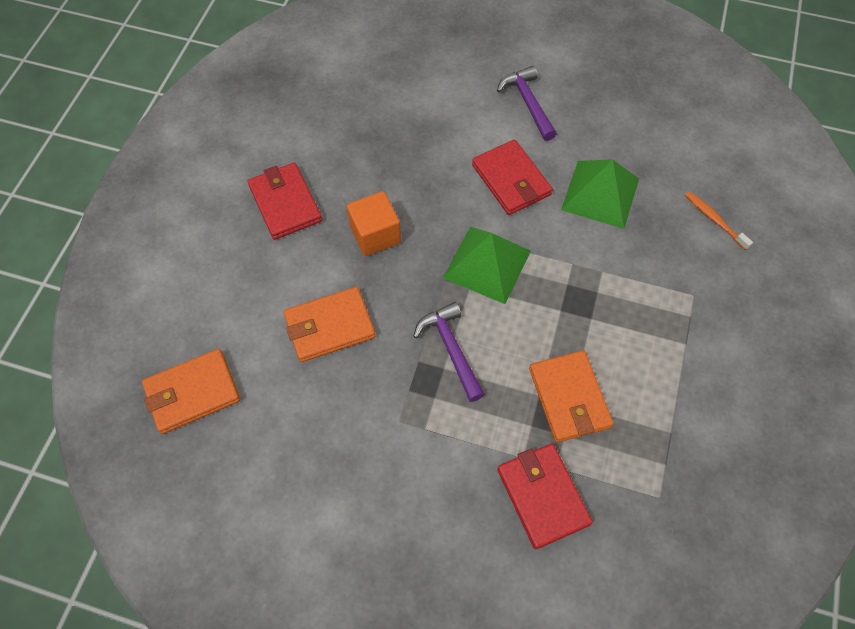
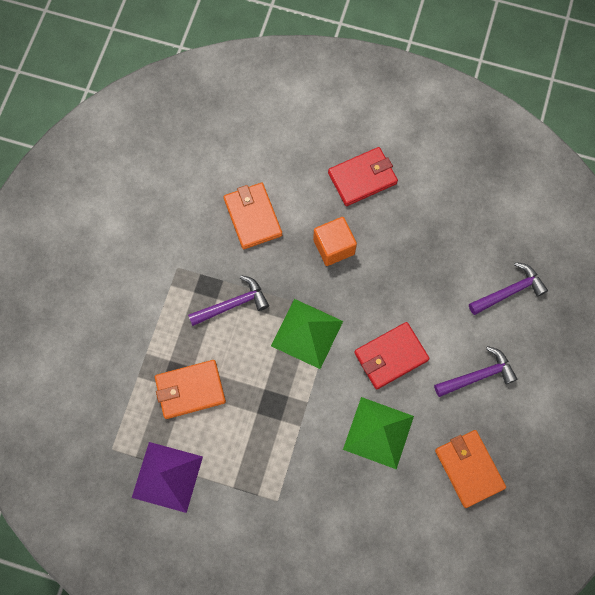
camera: 90 degrees right, 10 degrees up
orange wallet [142,349,240,434] -> orange wallet moved to [435,430,506,508]
red wallet [497,444,593,549] -> none
orange toothbrush [685,192,753,250] -> none
none -> purple pyramid [132,442,203,513]
none -> purple hammer [469,262,548,315]

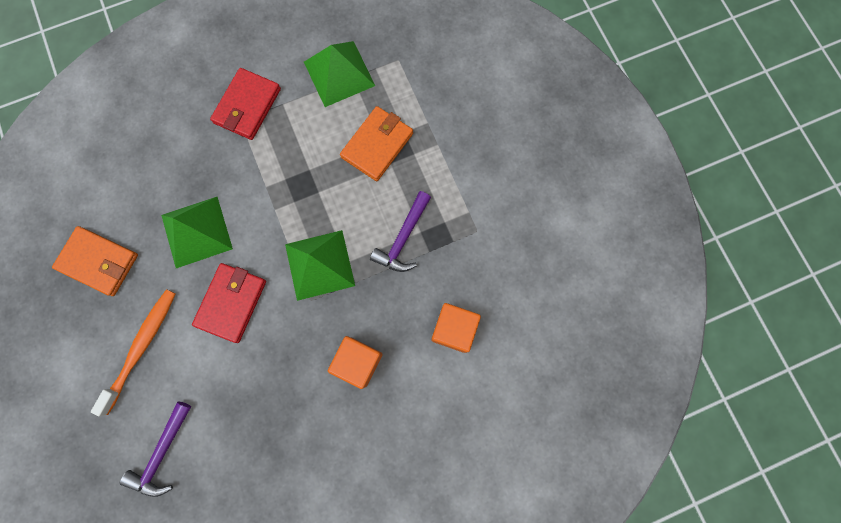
camera: 140 degrees right, 5 degrees up
purple pyramid [132,442,203,513] -> green pyramid [304,41,375,107]
orange wallet [223,183,282,249] -> orange cube [431,303,481,353]
red wallet [328,147,398,206] -> red wallet moved to [210,68,281,140]
purple hammer [434,346,518,397] -> orange toothbrush [91,289,176,416]

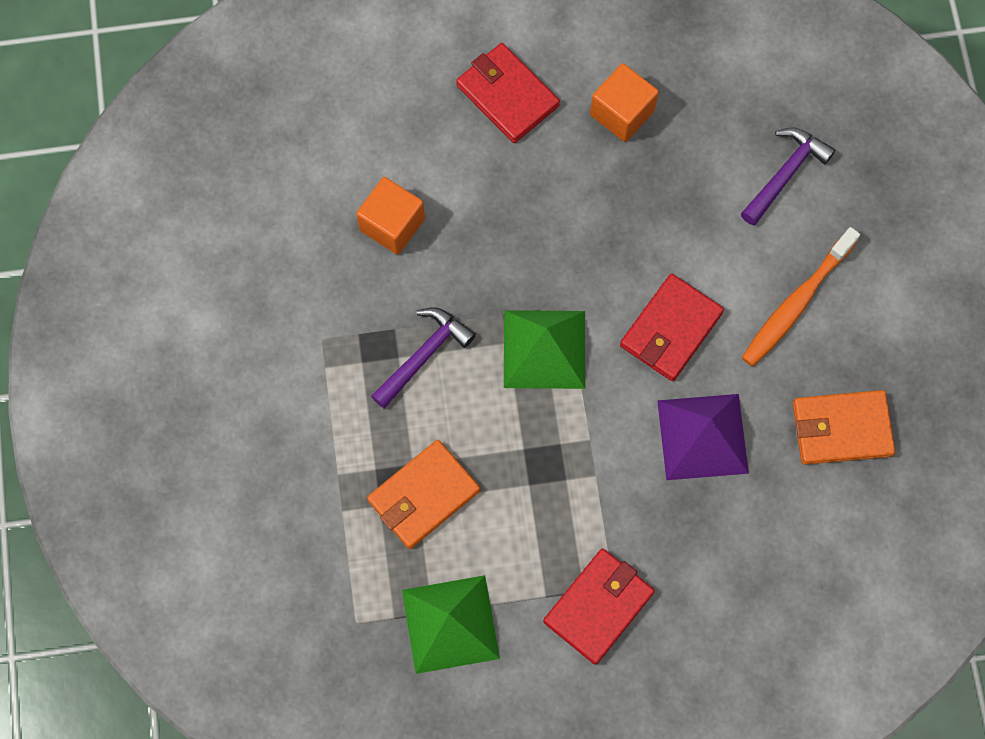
camera: 165 degrees left, 5 degrees down
orange wallet [52,226,138,296] -> orange wallet turned 45 degrees counterclockwise [793,390,895,465]
green pyramid [161,197,233,268] -> purple pyramid [657,394,749,480]
orange cube [328,336,383,389] -> orange cube moved to [590,63,659,142]
none -> red wallet [456,43,560,143]

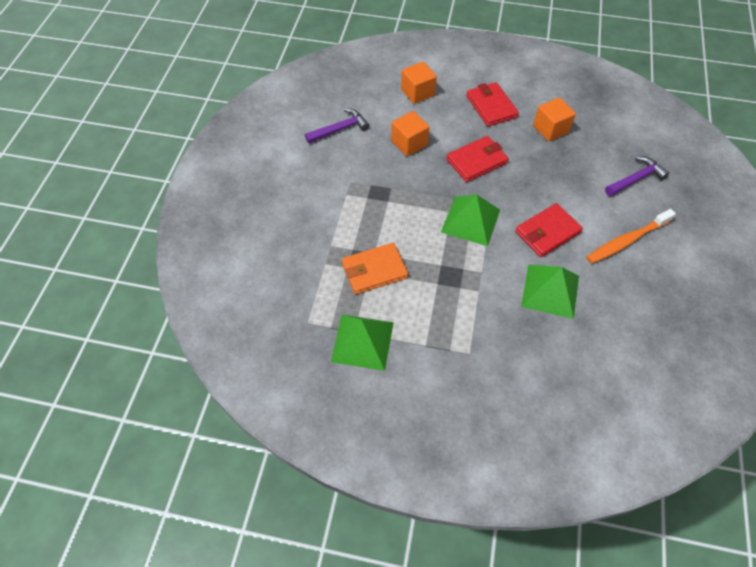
camera: 20 degrees right, 15 degrees down
purple hammer [371,307,476,408] -> purple hammer moved to [305,108,370,143]
red wallet [543,549,655,665] -> red wallet moved to [446,136,508,182]
purple pyramid [657,394,749,480] -> green pyramid [521,265,579,319]
orange wallet [793,390,895,465] -> none
none -> orange cube [401,62,437,104]

